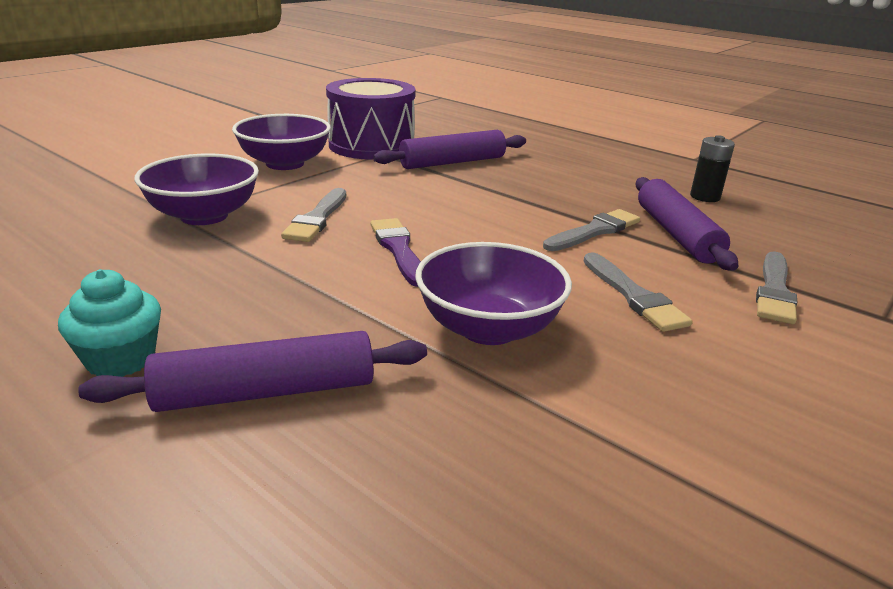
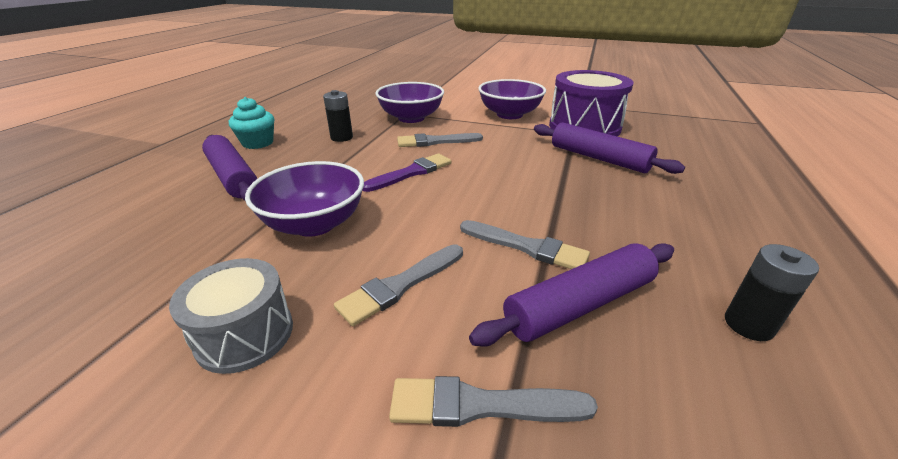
camera: 70 degrees right, 5 degrees up
none -> grey drum [169,258,293,374]
none -> black battery [323,90,353,142]

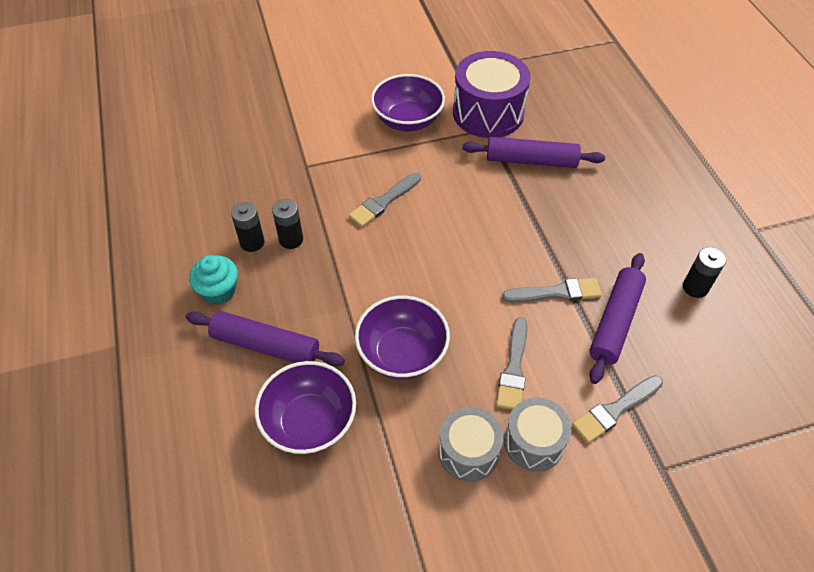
camera: 35 degrees left, 20 degrees up
purple brush [363,154,452,192] -> none
purple bowl [376,82,444,123] -> purple bowl moved to [255,361,356,454]
none -> black battery [231,202,265,252]
none -> grey drum [504,398,572,471]

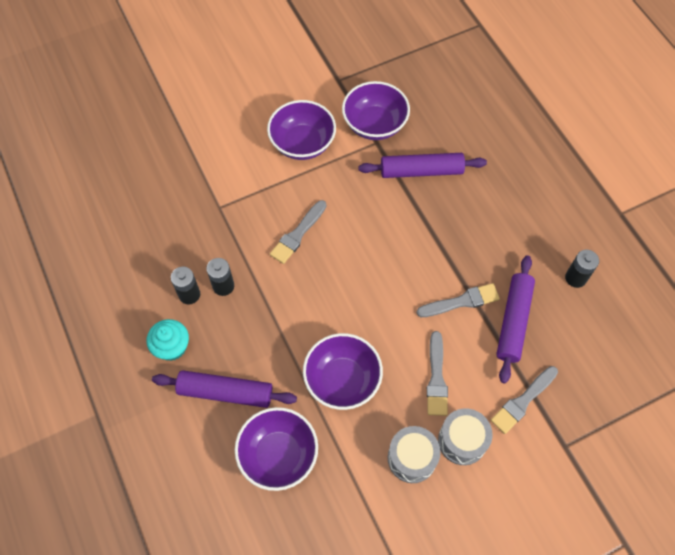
camera: 10 degrees left, 10 degrees up
purple drum [453,51,531,138] -> purple bowl [342,81,410,140]

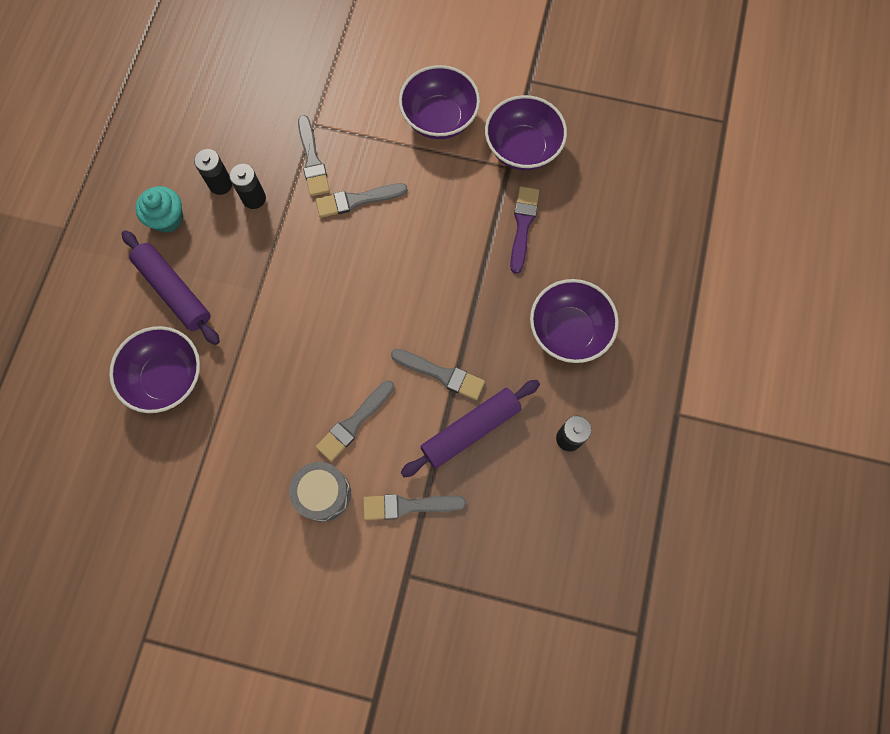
camera: 40 degrees right, 10 degrees up
purple bowl [303,333,383,410] -> purple bowl moved to [530,279,619,363]
purple rolling pin [358,153,487,178] -> purple brush [510,186,539,274]
grey drum [388,426,440,483] -> none
none -> grey brush [298,115,330,196]

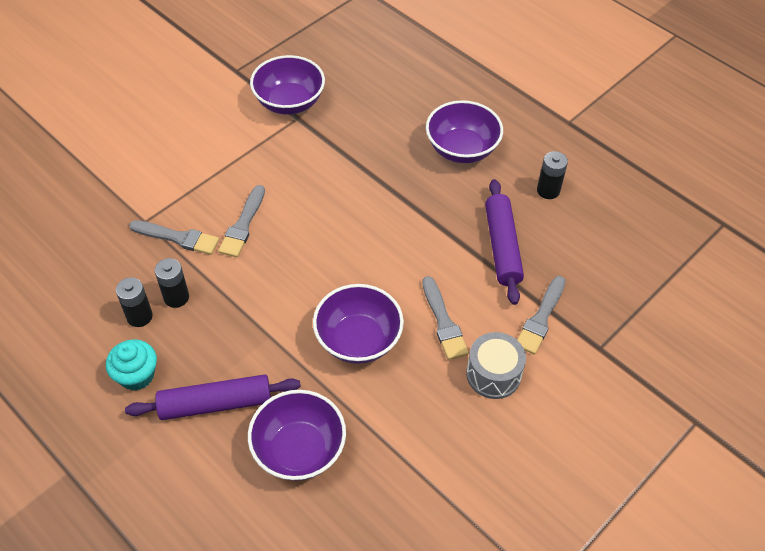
camera: 60 degrees left, 20 degrees down
grey brush [391,349,485,400] -> none
purple bowl [399,65,480,139] -> purple bowl moved to [313,284,404,364]
purple brush [510,186,539,274] -> none

